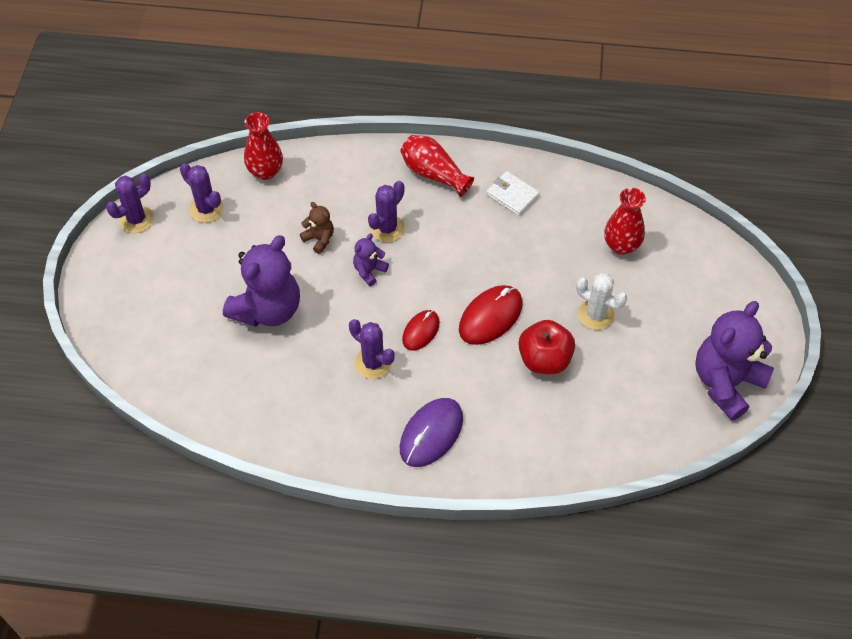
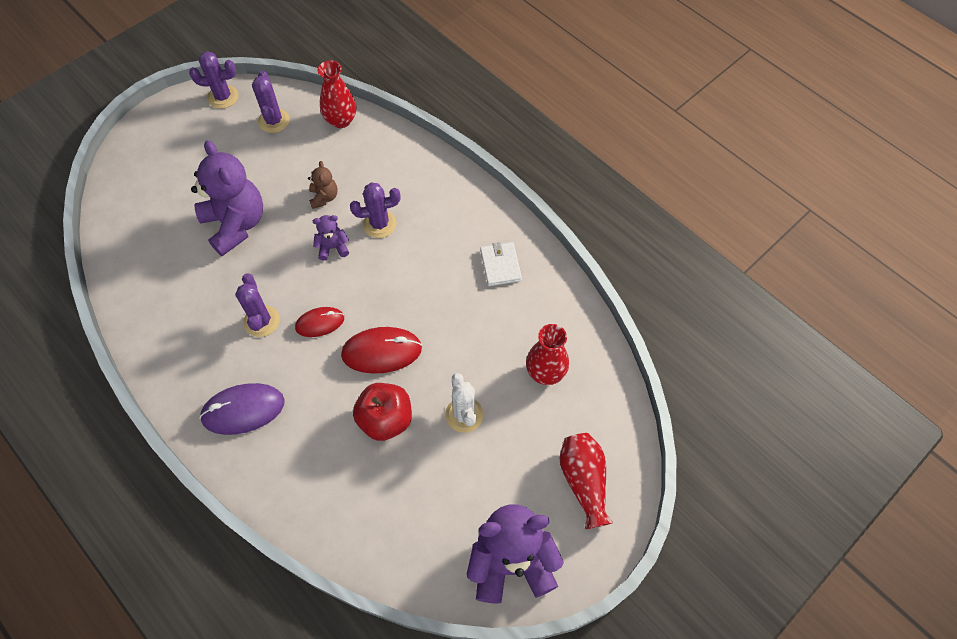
camera: 40 degrees right, 5 degrees up
purple teddy bear [223,235,300,327] -> purple teddy bear turned 105 degrees counterclockwise [191,140,263,256]
red vase [401,135,474,197] -> red vase moved to [560,433,613,529]

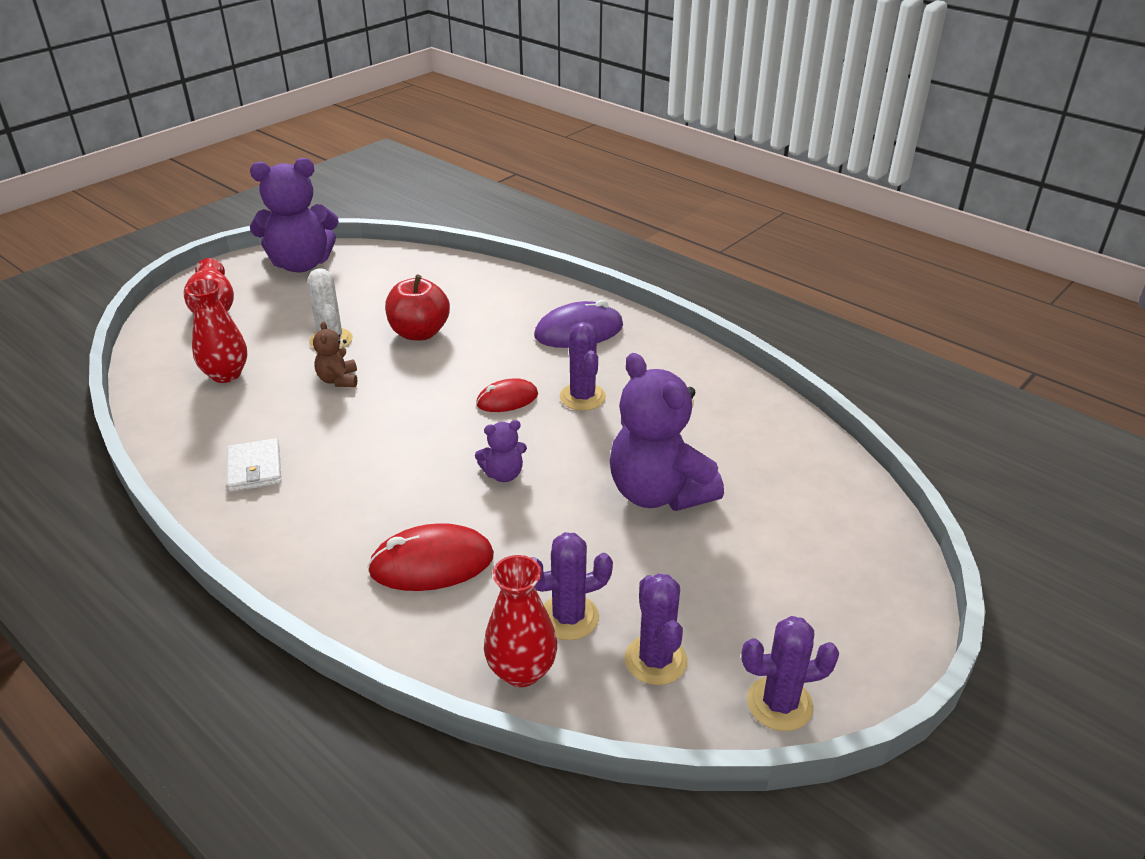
camera: 175 degrees right, 25 degrees down
brown teddy bear [308,161,338,209] -> brown teddy bear moved to [313,321,357,387]
red mouse [341,327,422,374] -> red mouse moved to [367,523,494,591]
purple cactus [350,182,400,238] -> purple cactus moved to [531,532,613,640]

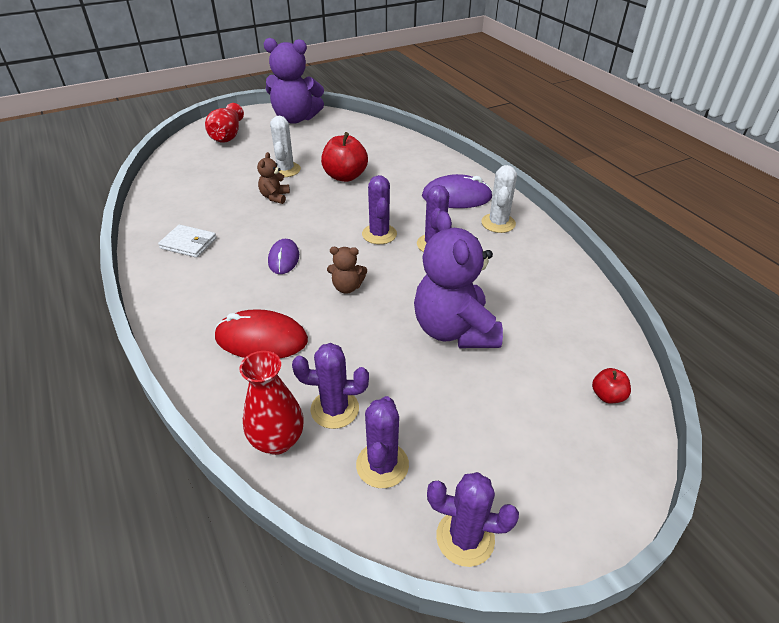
camera: 20 degrees right, 5 degrees up
red vase [185,279,247,383] -> none
white wallet [227,438,281,492] -> white wallet turned 75 degrees counterclockwise [158,224,217,258]
purple teddy bear [475,420,527,482] -> brown teddy bear [327,247,367,294]
red mouse [476,378,538,412] -> purple cactus [362,175,397,244]
none -> purple mouse [268,239,299,274]
none -> white cactus [481,165,517,233]
none -> red apple [592,368,631,404]

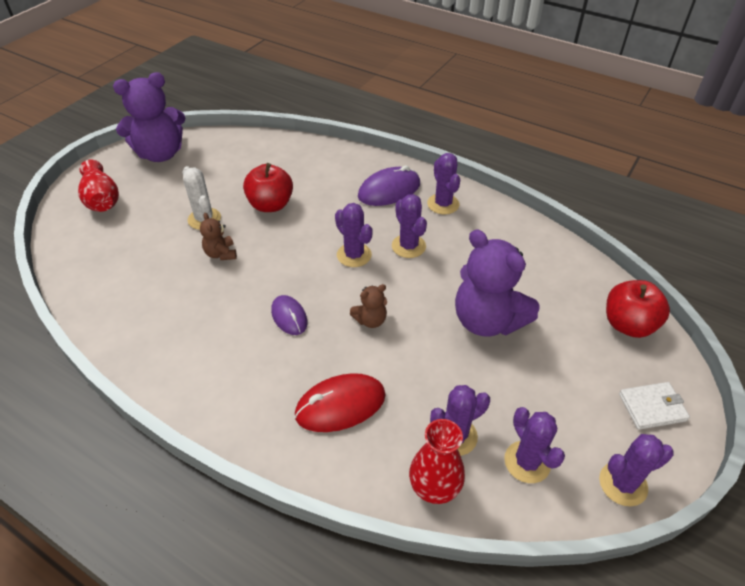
camera: 30 degrees left, 5 degrees up
white wallet [158,224,217,258] -> white wallet moved to [619,382,690,430]
white cactus [481,165,517,233] -> purple cactus [427,153,460,215]
red apple [592,368,631,404] -> red apple [606,280,670,338], size x1.97

